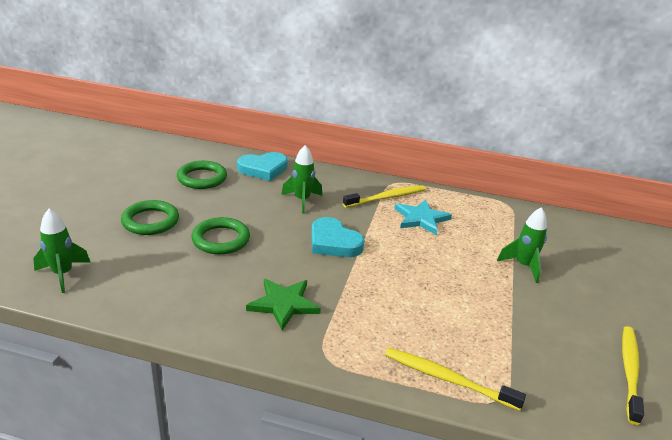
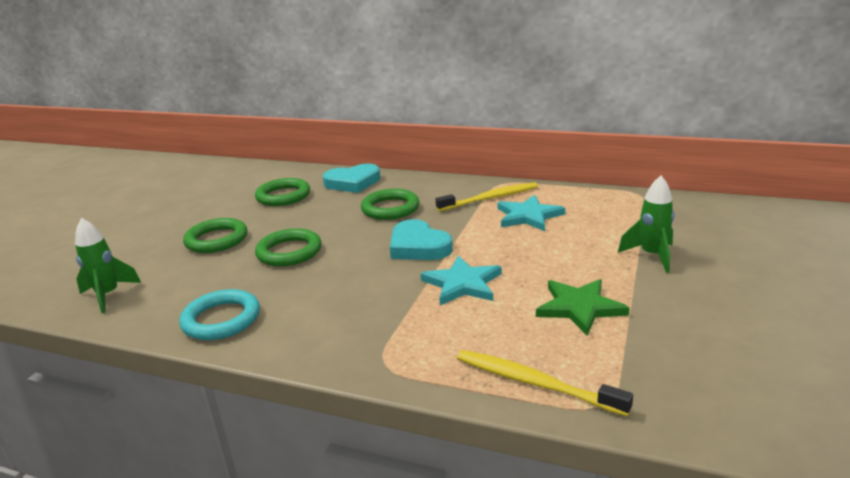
camera: 10 degrees right, 5 degrees down
green star [246,279,321,330] -> green star moved to [536,279,629,335]
green rocket [281,145,322,213] -> green ring [361,189,419,220]
yellow toothbrush [622,326,644,425] -> none
none -> turquoise ring [179,289,260,340]
none -> turquoise star [420,256,502,305]

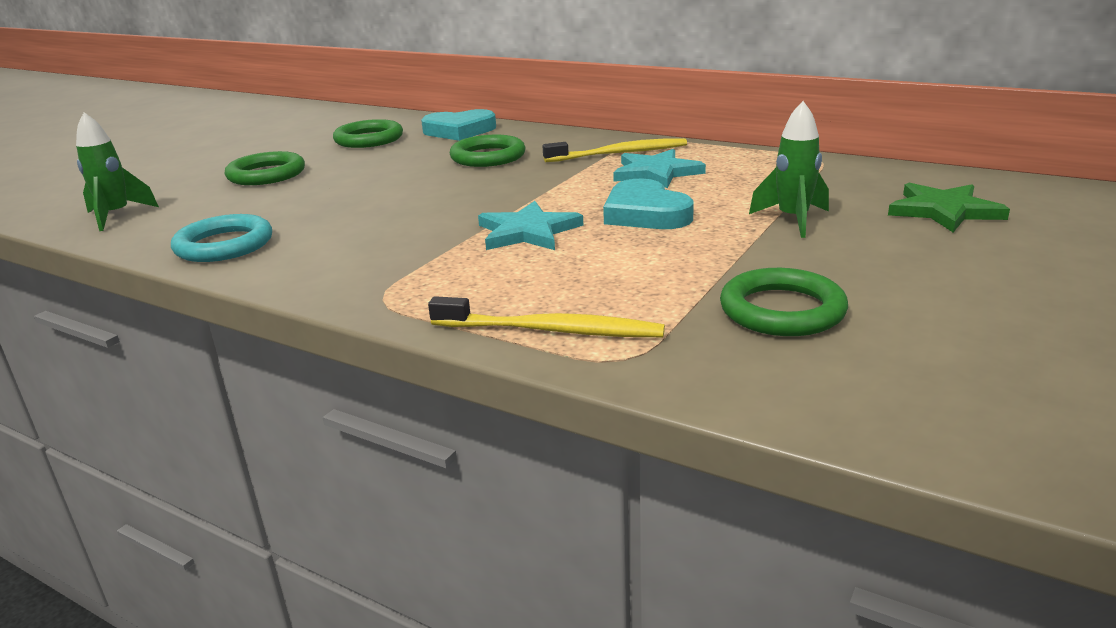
camera: 10 degrees right, 0 degrees up
green ring [255,228,321,266] -> green ring moved to [720,268,848,336]
turquoise heart [390,219,453,260] -> turquoise heart moved to [603,179,694,229]
yellow toothbrush [457,350,633,416] -> yellow toothbrush turned 150 degrees clockwise [428,296,665,337]
green star [536,279,629,335] -> green star moved to [888,183,1010,232]

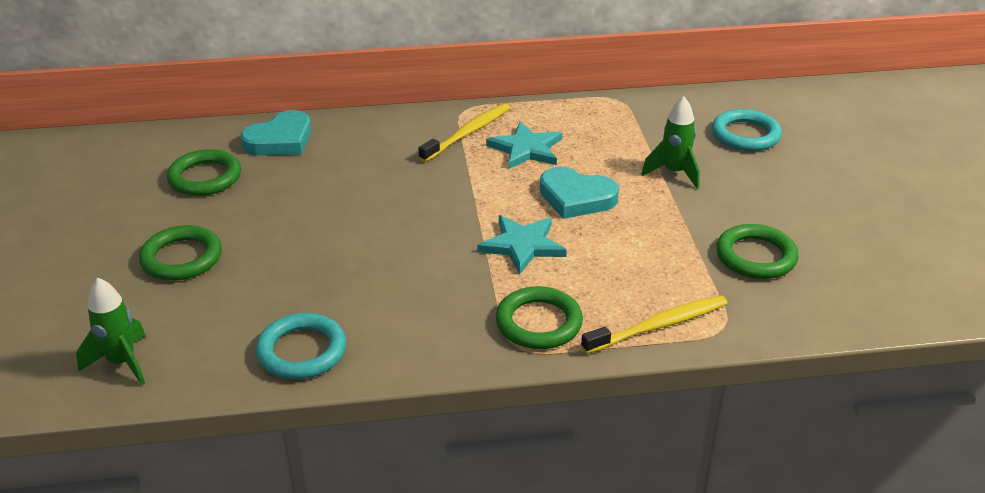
camera: 40 degrees left, 10 degrees up
green ring [450,135,526,167] -> green ring moved to [496,286,583,349]
green star [888,183,1010,232] -> turquoise ring [712,109,782,151]

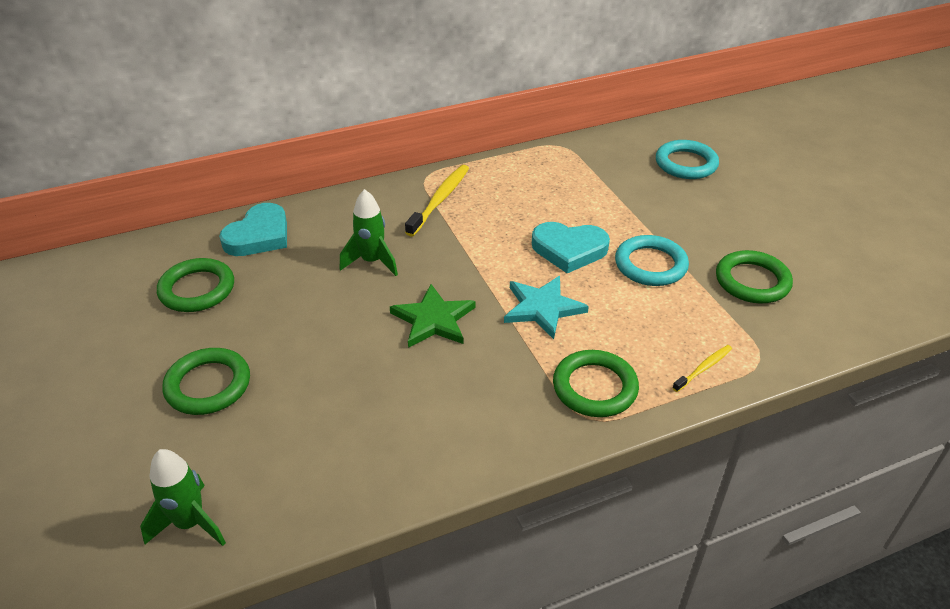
camera: 15 degrees left, 5 degrees up
turquoise ring [256,313,346,379] -> turquoise ring moved to [615,235,689,286]
turquoise star [486,122,562,169] -> none
yellow toothbrush [581,295,728,354] -> yellow toothbrush [673,345,732,392], size x0.56
green rocket [641,96,700,189] -> green rocket moved to [340,189,398,276]
none -> green star [390,284,476,348]

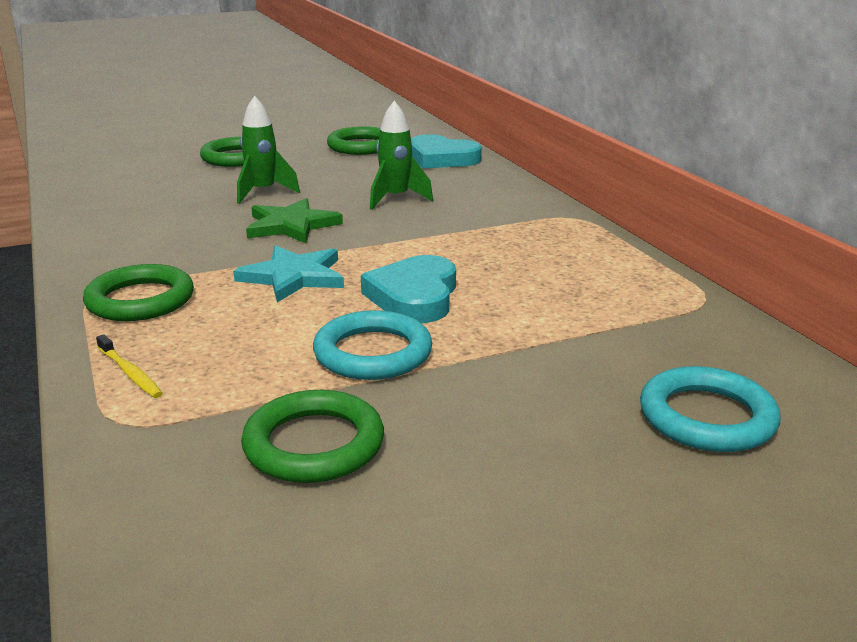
camera: 90 degrees right, 15 degrees down
green rocket [140,449,226,546] -> green rocket moved to [237,96,300,204]
yellow toothbrush [405,165,469,237] -> none

